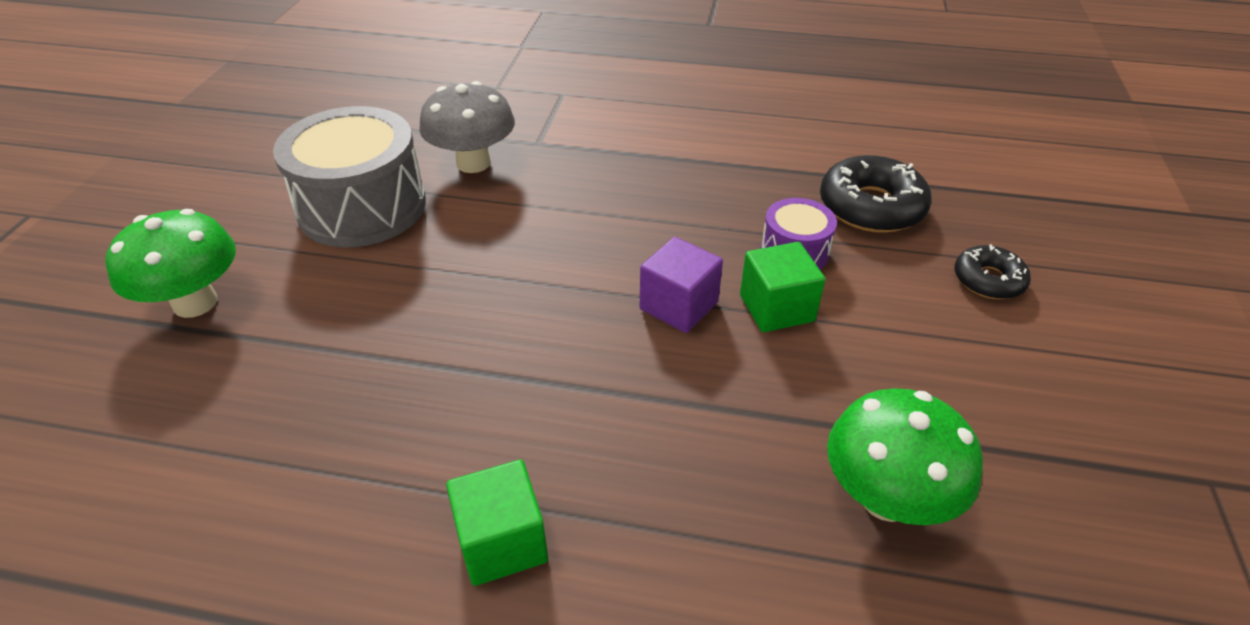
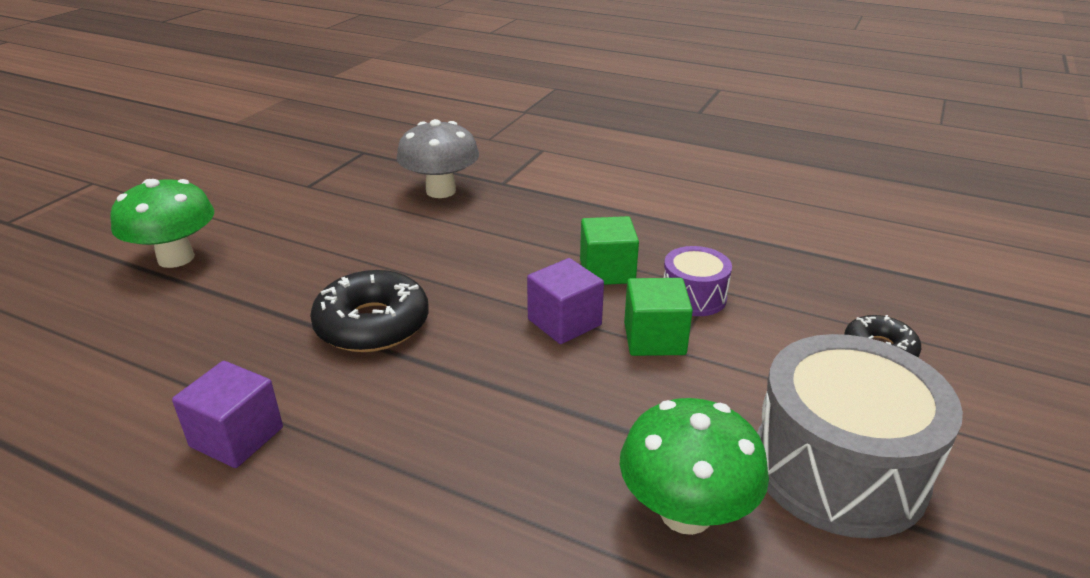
camera: 15 degrees right, 10 degrees down
grey drum [273,106,426,247] -> grey drum moved to [757,334,963,538]
green cube [446,460,548,586] -> green cube moved to [580,216,639,285]
black donut [820,155,932,233] -> black donut moved to [310,270,429,352]
none -> purple cube [172,361,283,468]

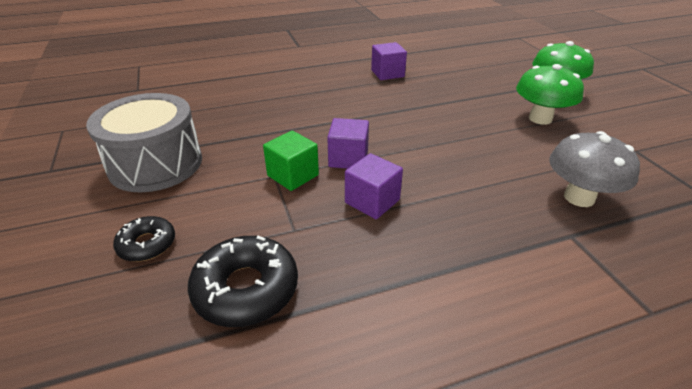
camera: 135 degrees right, 5 degrees up
black donut [310,270,429,352] -> black donut moved to [188,236,298,327]
green cube [580,216,639,285] -> purple cube [345,153,403,219]
green mushroom [620,398,769,535] -> green mushroom moved to [516,64,584,125]
purple drum [664,246,732,316] -> none

